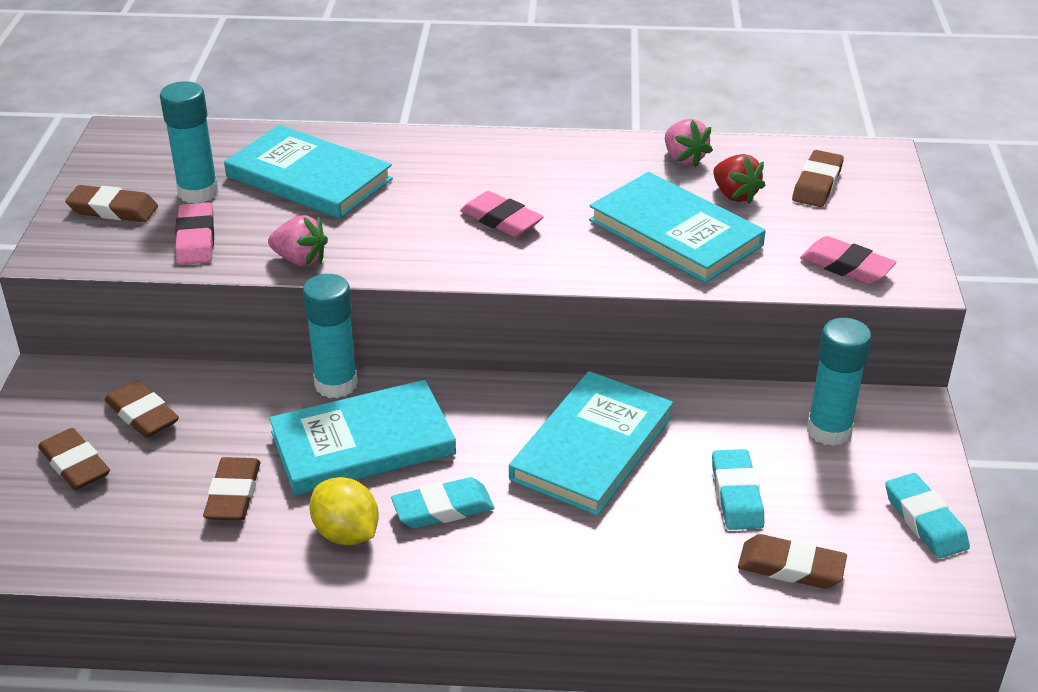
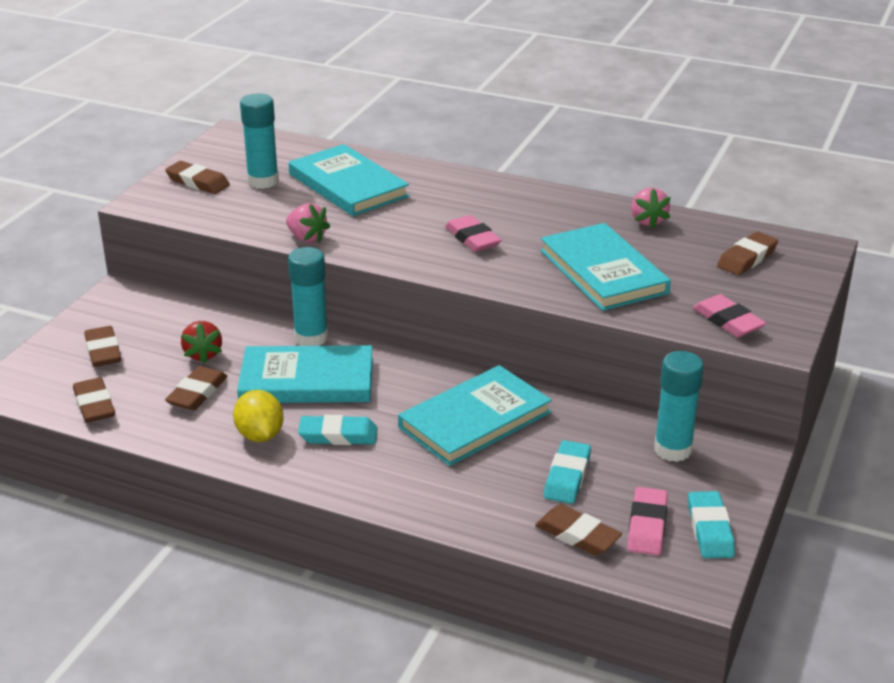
camera: 20 degrees right, 5 degrees down
brown eraser [104,380,179,438] -> brown eraser moved to [73,377,115,423]
pink eraser [175,202,214,265] -> pink eraser moved to [627,487,668,555]
red strawberry [713,154,765,204] -> red strawberry moved to [181,321,222,364]

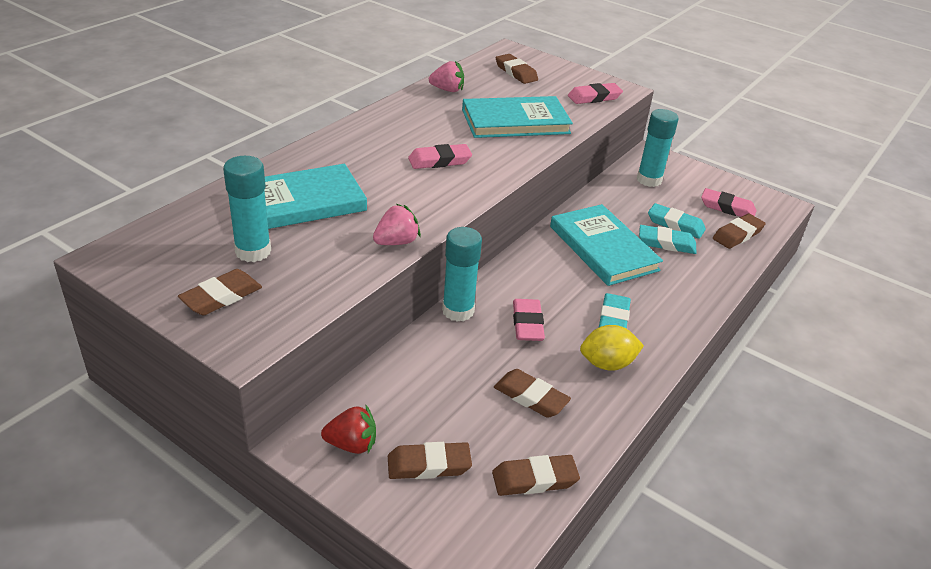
camera: 80 degrees left, 5 degrees up
red strawberry [181,321,222,364] -> red strawberry moved to [321,405,376,454]
turquoise book [237,345,373,403] -> pink eraser [513,299,545,341]
turquoise eraser [688,491,735,558] -> turquoise eraser moved to [639,225,696,254]

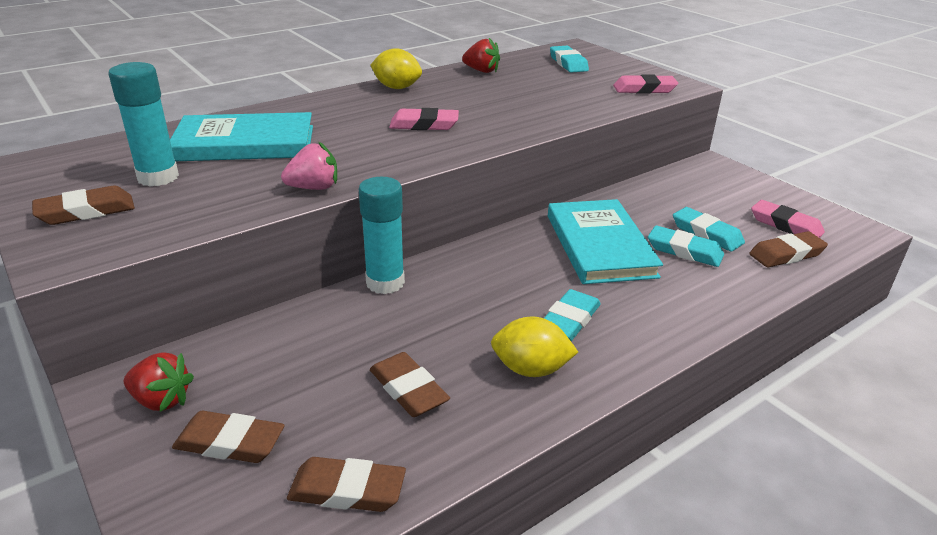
camera: 20 degrees right, 5 degrees down
pink strawberry [429,61,464,92] -> red strawberry [462,38,500,73]
turquoise book [462,96,573,138] -> none
brown eraser [496,54,538,84] -> turquoise eraser [550,46,589,73]
pink eraser [513,299,545,341] -> none
turquoise glue stick [637,109,679,187] -> none
none -> yellow lemon [371,48,422,89]

